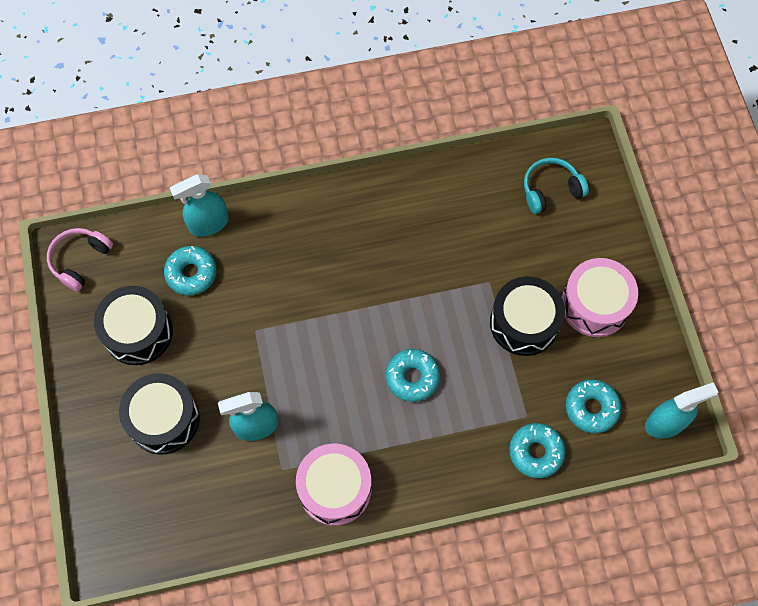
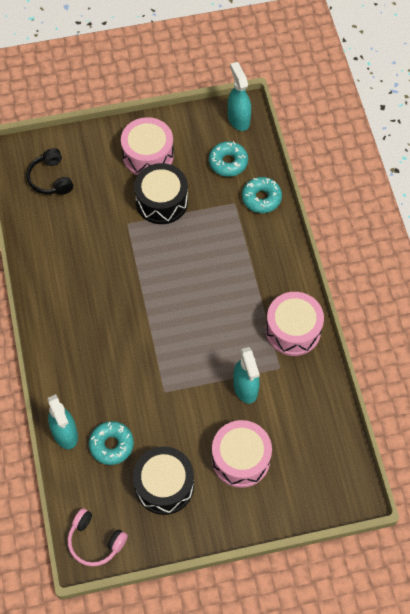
camera: 90 degrees left, 5 degrees down
black drum [119,373,199,455] -> pink drum [212,420,272,488]
turquoise donut [386,349,440,402] -> none
turquoise headphones [524,158,589,214] -> black headphones [26,148,73,195]

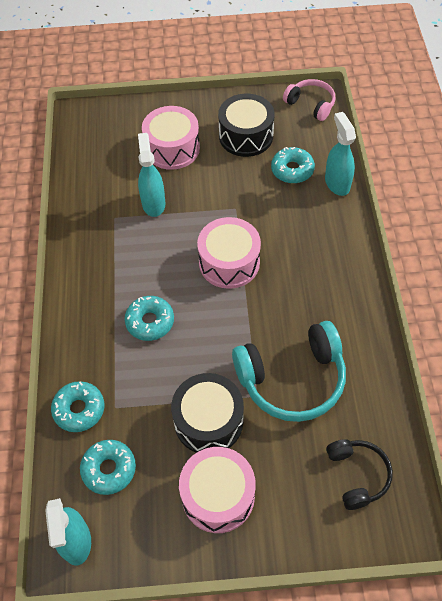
camera: 170 degrees left, 5 degrees down
pink drum [266,292,324,356] -> pink drum moved to [197,217,261,289]
none -> turquoise donut [125,296,174,341]
none -> turquoise headphones [232,321,346,422]

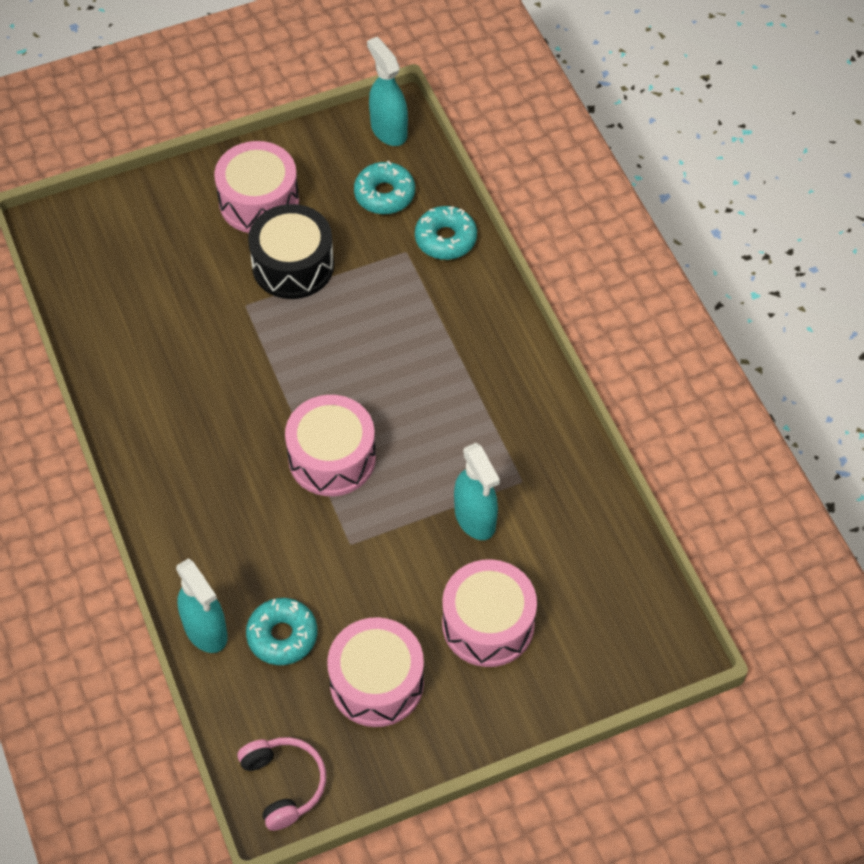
camera: 160 degrees right, 0 degrees up
turquoise donut [125,296,174,341] -> none
black drum [218,94,275,157] -> pink drum [327,617,424,727]
turquoise headphones [232,321,346,422] -> none
pink headphones [283,79,335,121] -> pink headphones turned 135 degrees counterclockwise [237,737,326,831]
black headphones [326,439,393,510] -> none

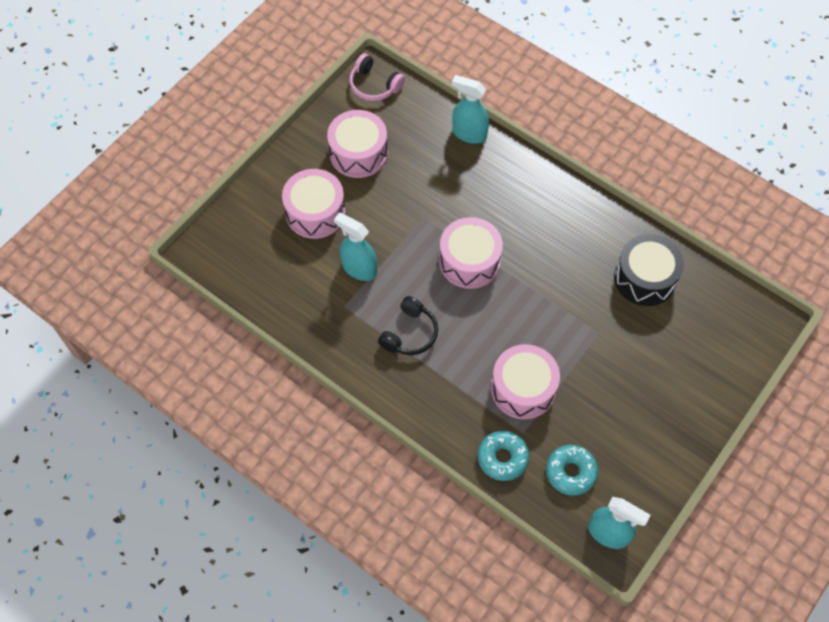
camera: 150 degrees right, 5 degrees up
pink drum [214,141,299,233] -> pink drum moved to [491,344,560,419]
turquoise donut [246,598,317,665] -> none
black drum [248,204,334,299] -> black drum moved to [614,234,684,306]
none -> black headphones [378,296,438,355]

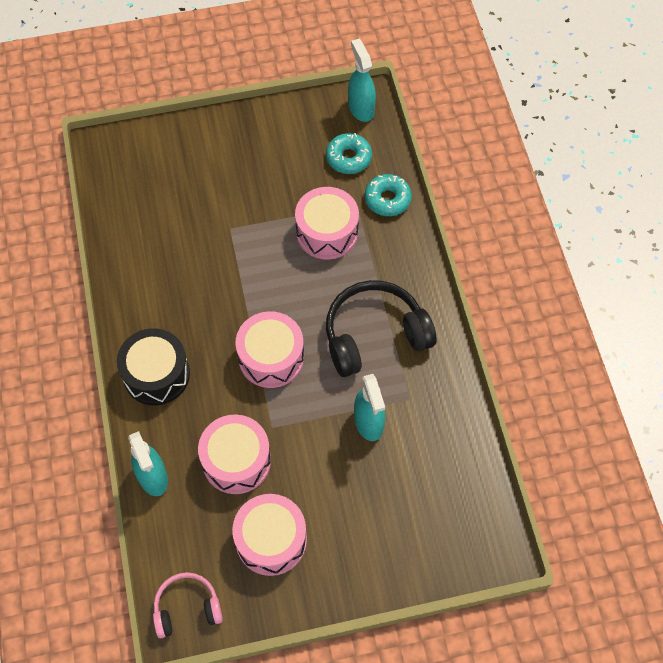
camera: 140 degrees left, 0 degrees up
pink drum [282,169,345,239] -> pink drum moved to [198,415,271,494]
pink headphones [349,53,405,101] -> pink headphones turned 90 degrees counterclockwise [153,572,223,638]
black headphones [378,296,438,355] -> black headphones [326,280,437,377], size x1.73
black drum [614,234,684,306] -> black drum moved to [117,328,190,405]

